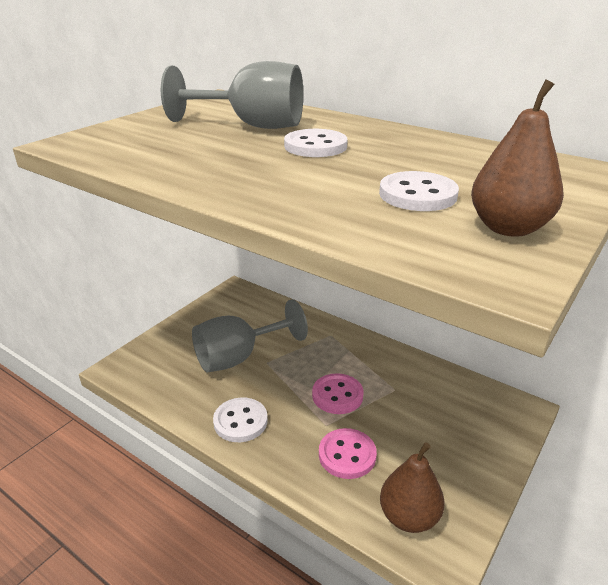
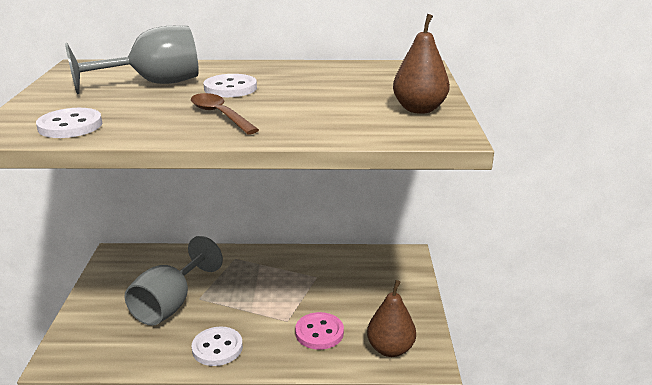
camera: 35 degrees left, 5 degrees down
pink button [312,373,364,414] -> none
white button [379,171,459,211] -> white button moved to [36,108,102,138]
none -> brown spoon [191,93,259,134]

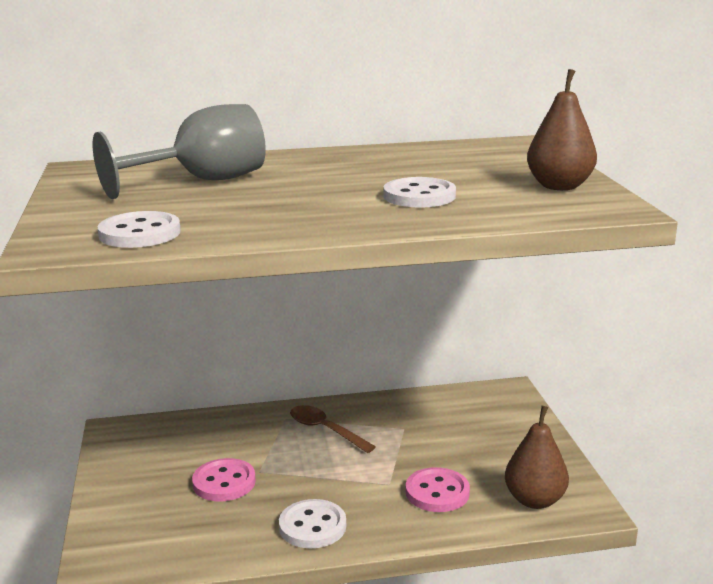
camera: 10 degrees left, 5 degrees down
grey goblet [125,236,223,326] -> pink button [192,458,256,501]
brown spoon [191,93,259,134] -> brown spoon moved to [290,405,376,453]
white button [204,74,257,97] -> white button moved to [383,177,456,208]

